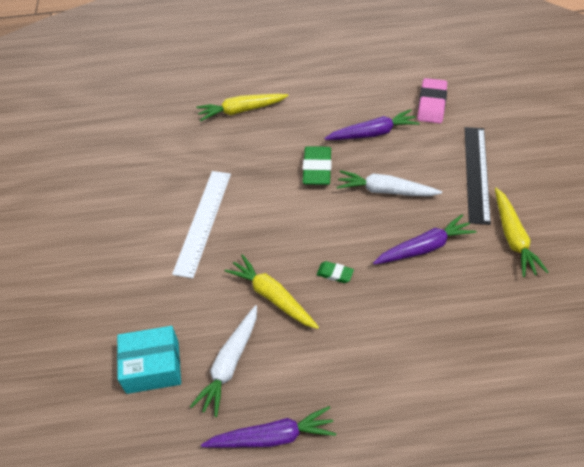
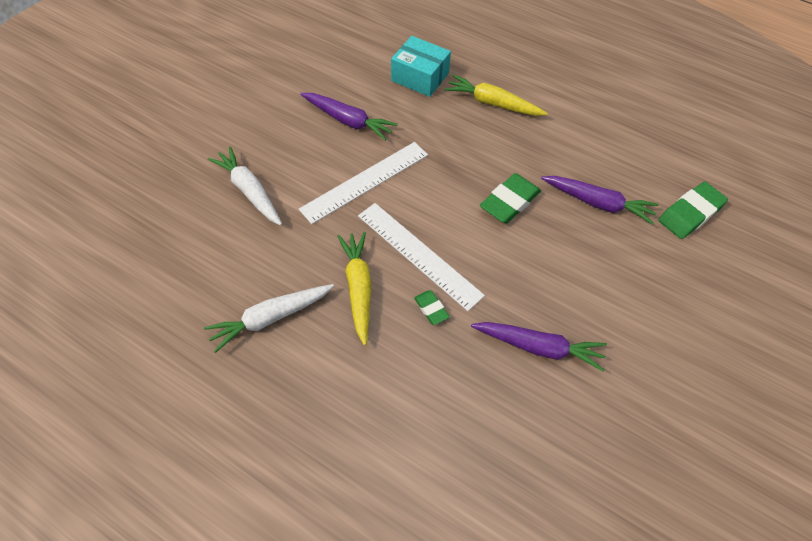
camera: 35 degrees right, 5 degrees up
turquoise box [117,326,181,394] -> turquoise box moved to [391,36,451,97]
purple carrot [201,406,336,448] -> purple carrot moved to [300,93,398,141]
white carrot [337,170,442,196] -> white carrot moved to [208,147,282,226]
pink eraser [417,78,447,123] -> green eraser [659,182,728,239]
black ruler [465,127,491,225] -> none
yellow carrot [495,188,549,277] -> none
none -> white ruler [358,203,485,311]

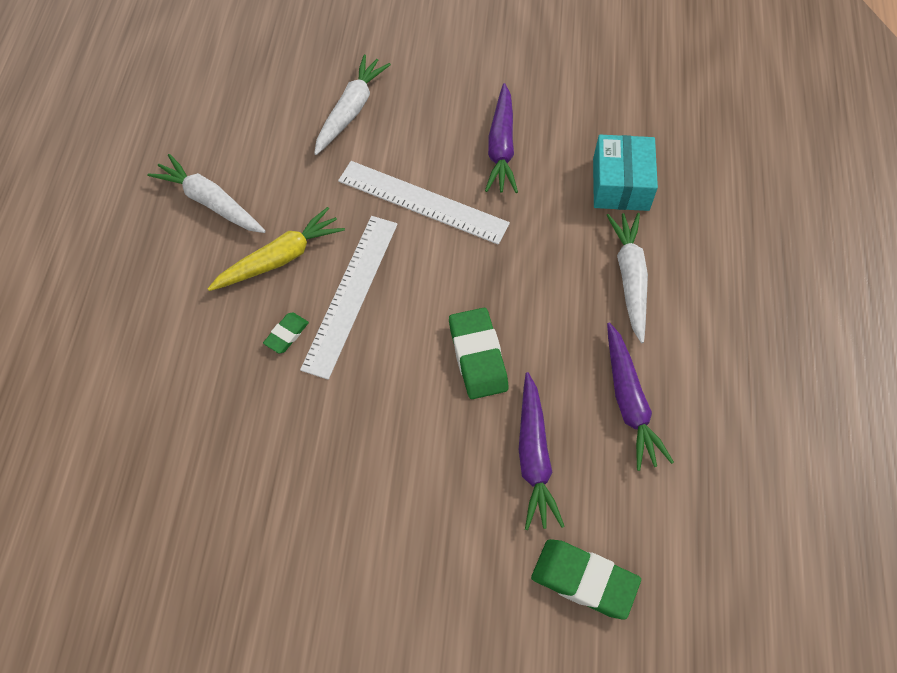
camera: 65 degrees right, 5 degrees up
yellow carrot [445,74,548,116] -> white carrot [607,213,648,343]
purple carrot [471,322,607,372] -> purple carrot moved to [607,322,674,471]
green eraser [480,173,541,223] -> green eraser turned 60 degrees clockwise [449,308,508,399]

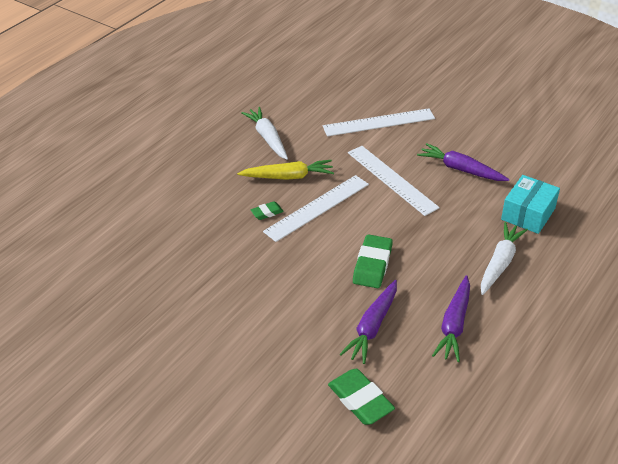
camera: 30 degrees right, 20 degrees down
white carrot [314,54,391,155] -> white ruler [323,108,435,137]
purple carrot [485,83,518,193] -> purple carrot turned 90 degrees clockwise [417,143,509,181]

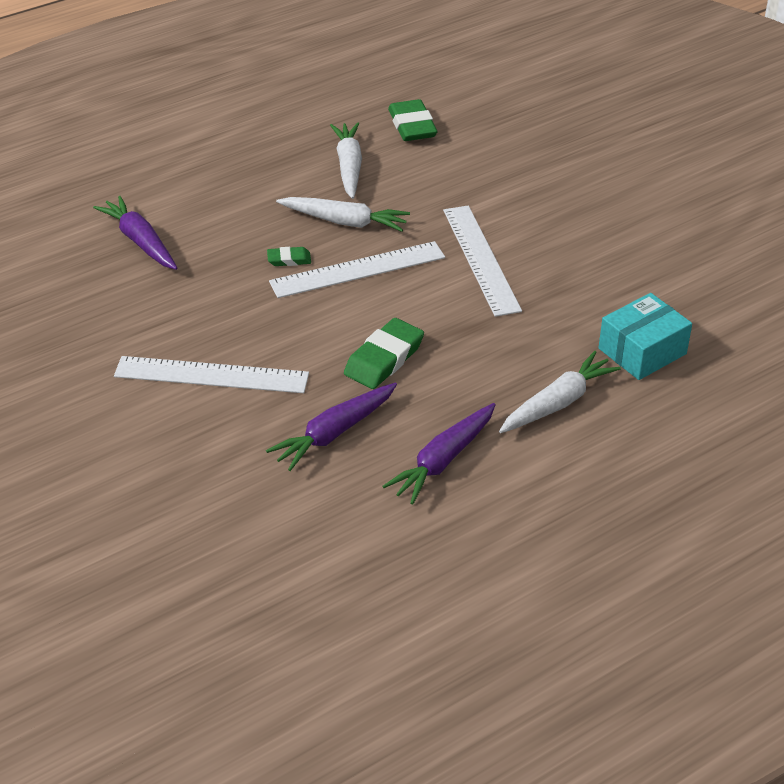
camera: 20 degrees right, 0 degrees up
yellow carrot [237,160,334,180] -> white carrot [276,197,410,232]
white ruler [323,108,435,137] -> white ruler moved to [114,356,309,393]
green eraser [328,369,395,425] -> green eraser moved to [388,99,437,141]
purple carrot [417,143,509,181] -> purple carrot moved to [93,196,178,270]

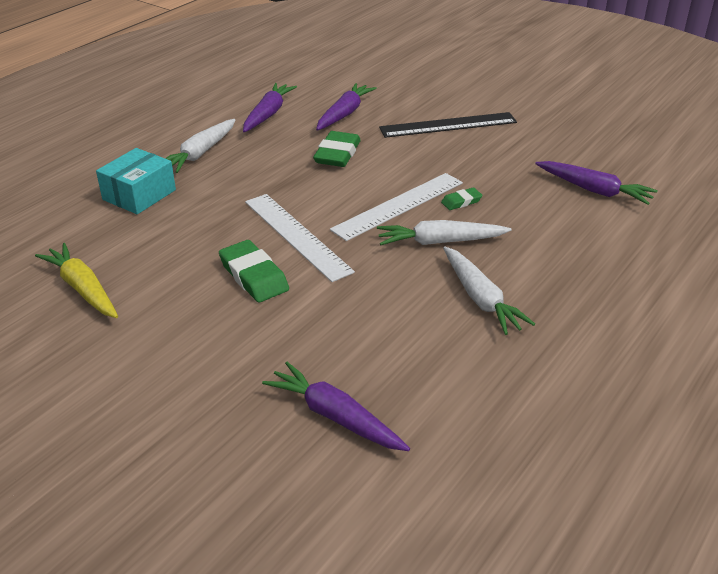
camera: 160 degrees right, 5 degrees down
white ruler [114,356,309,393] -> black ruler [379,112,517,138]
green eraser [388,99,437,141] -> green eraser moved to [219,240,289,302]
none -> yellow carrot [35,243,118,318]
none -> purple carrot [262,362,410,451]

